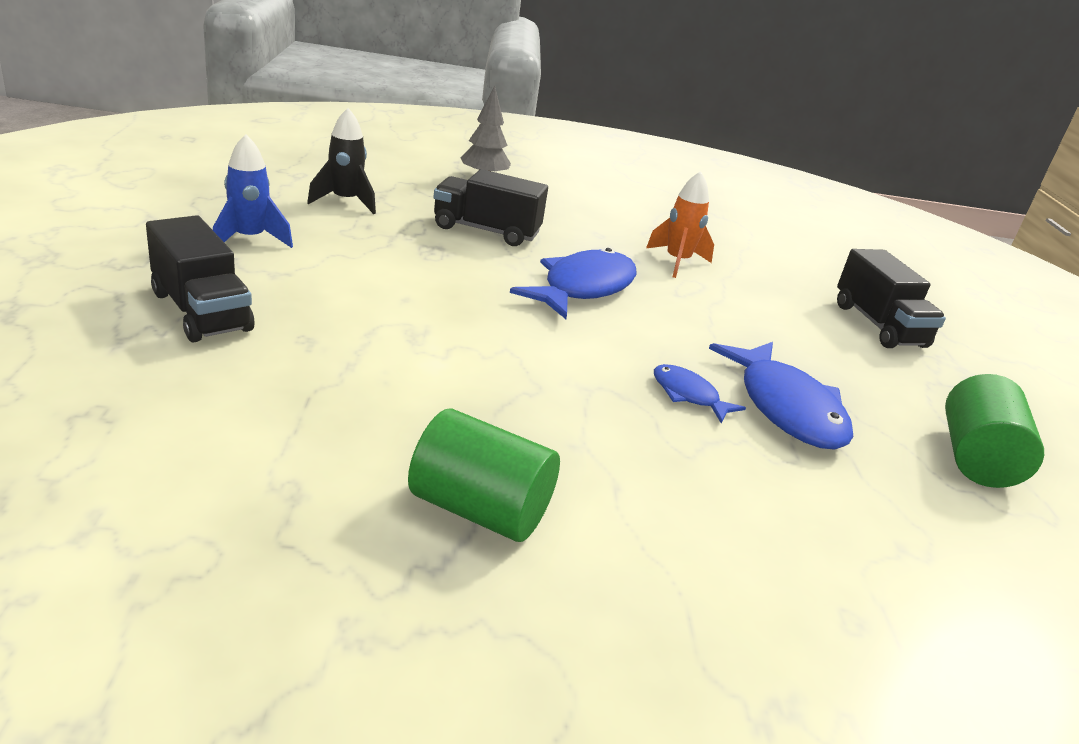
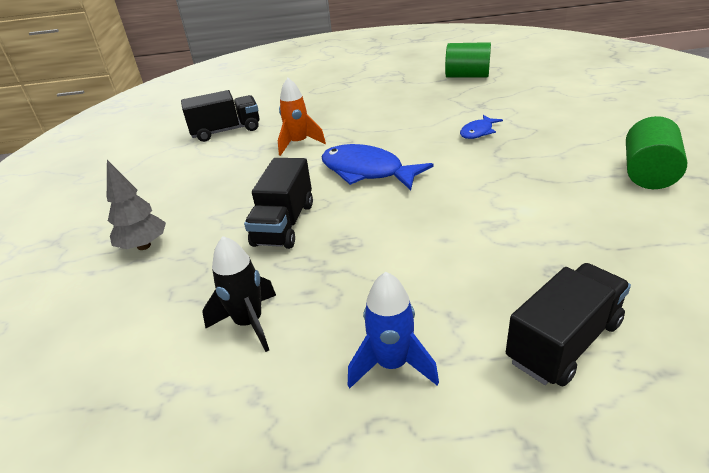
camera: 85 degrees left, 5 degrees up
blue fish [709,342,853,450] -> none
black truck [837,249,946,348] -> black truck moved to [181,90,260,142]

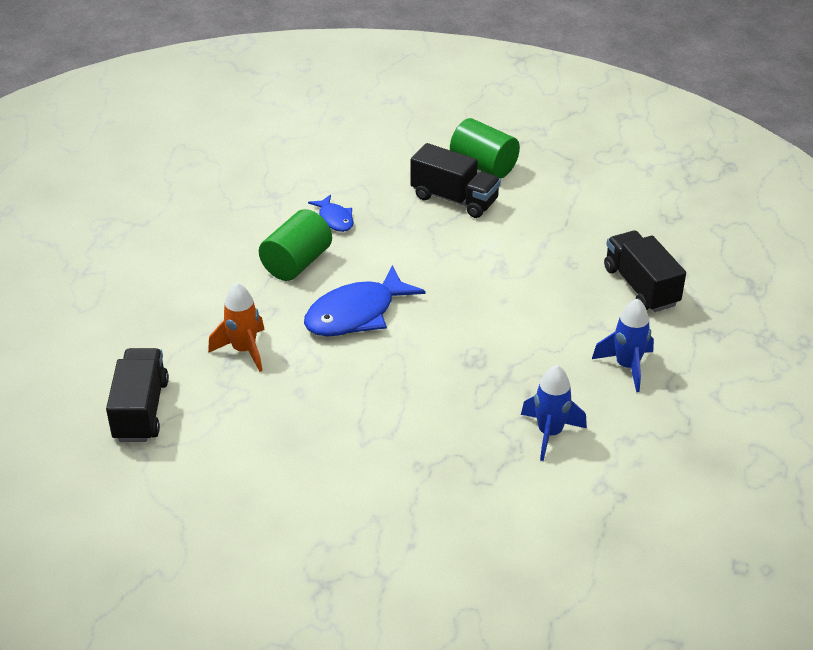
camera: 75 degrees left, 5 degrees up
grey tree [107,160,166,250] -> none
black rocket [202,236,276,352] -> blue rocket [521,365,587,461]
black truck [244,158,313,249] -> black truck moved to [411,143,501,218]
green cylinder [445,42,491,78] -> green cylinder moved to [259,209,332,281]

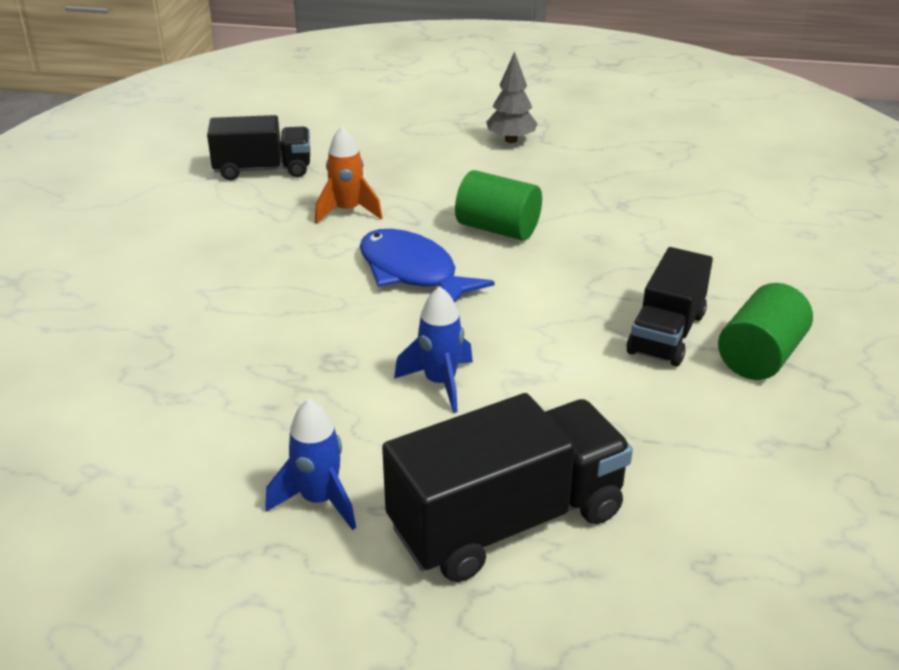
camera: 85 degrees right, 5 degrees down
blue fish [308,194,354,232] -> none
blue rocket [521,365,587,461] -> blue rocket moved to [394,286,473,413]
black truck [604,231,686,312] -> black truck [382,393,633,582], size x1.54
none -> grey tree [486,51,538,143]

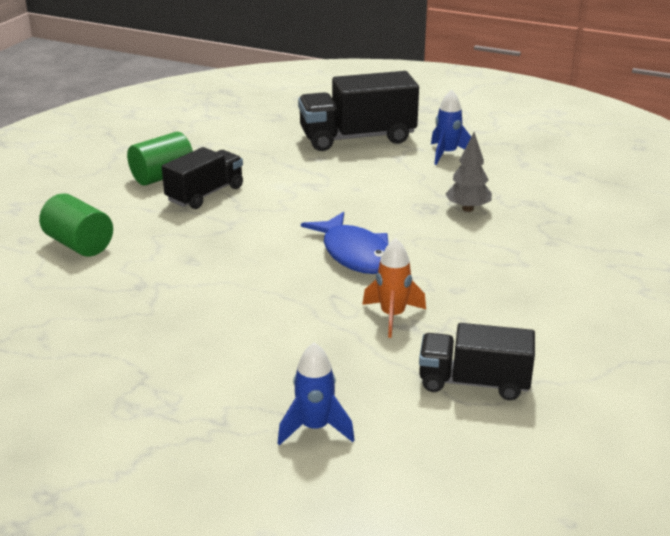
camera: 165 degrees left, 5 degrees down
blue rocket [394,286,473,413] -> blue rocket moved to [278,343,355,445]
green cylinder [455,170,542,241] -> green cylinder moved to [39,193,113,257]
grey tree [486,51,538,143] -> grey tree moved to [445,132,492,212]

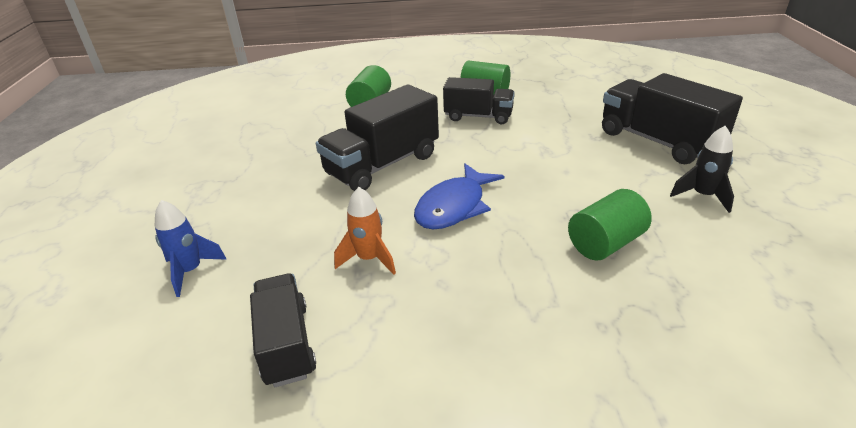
camera: 65 degrees right, 5 degrees up
blue rocket [431,90,471,165] -> black rocket [670,126,734,213]
grey tree [445,132,492,212] -> green cylinder [568,189,652,260]
none -> black truck [316,85,439,191]

